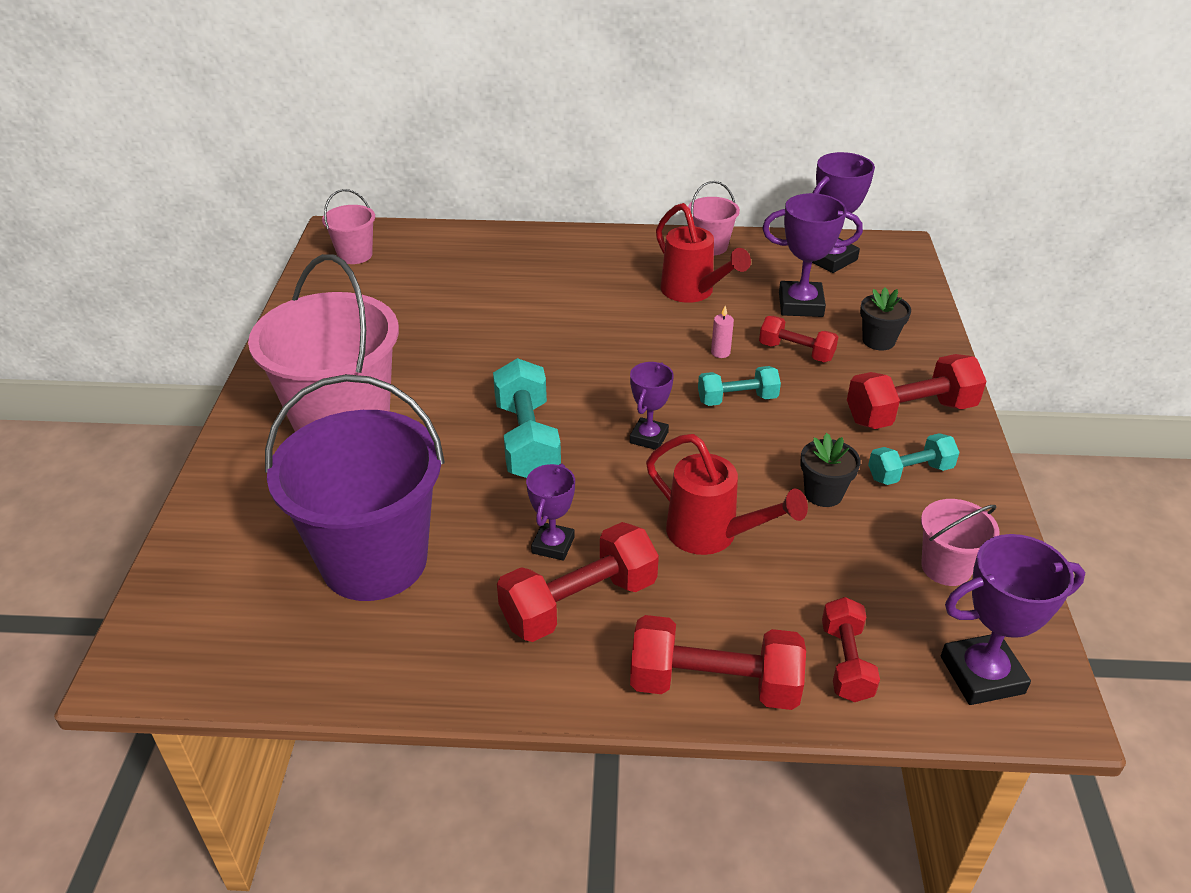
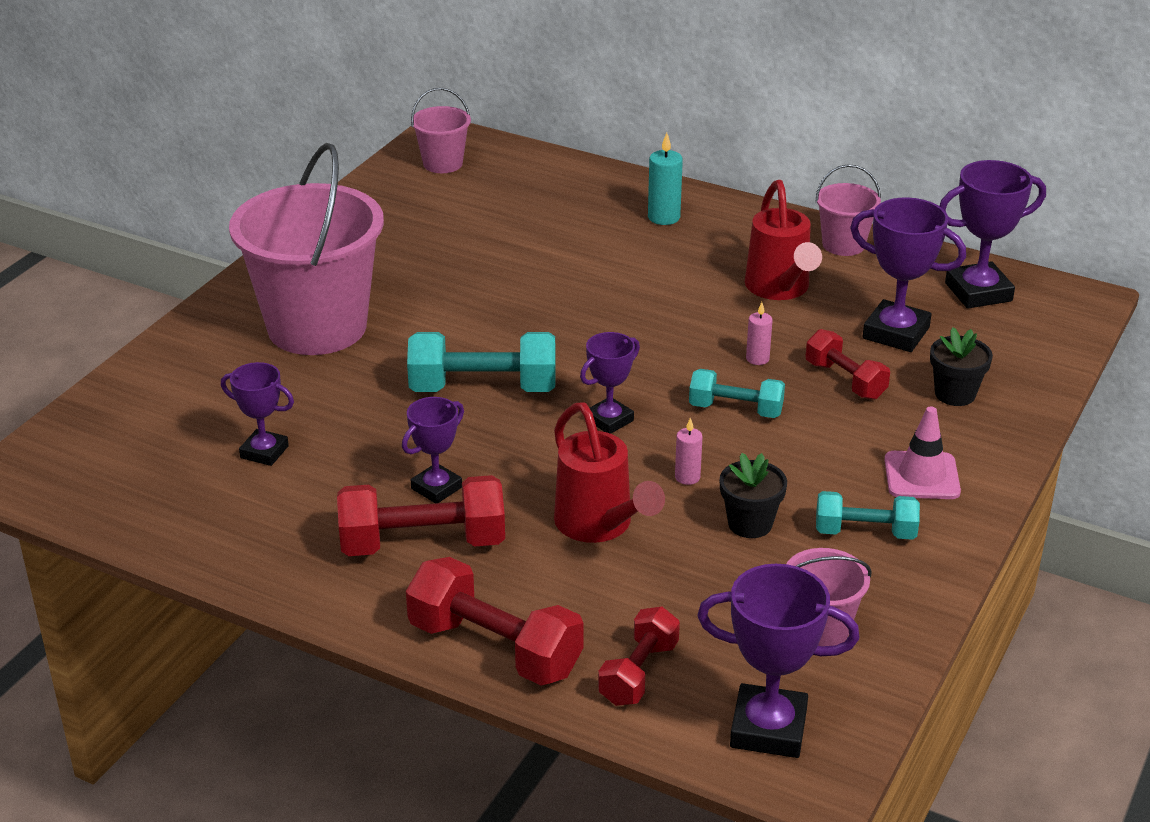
camera: 25 degrees right, 5 degrees down
purple bucket [265,374,445,601] -> purple trophy [221,362,294,466]
turquoise dumbbell [493,358,561,478] -> turquoise dumbbell turned 75 degrees clockwise [407,332,556,392]
red dumbbell [847,354,987,429] -> pink traffic cone [884,406,961,499]
none -> turquoise candle [648,133,683,225]
none -> pink candle [675,417,703,485]

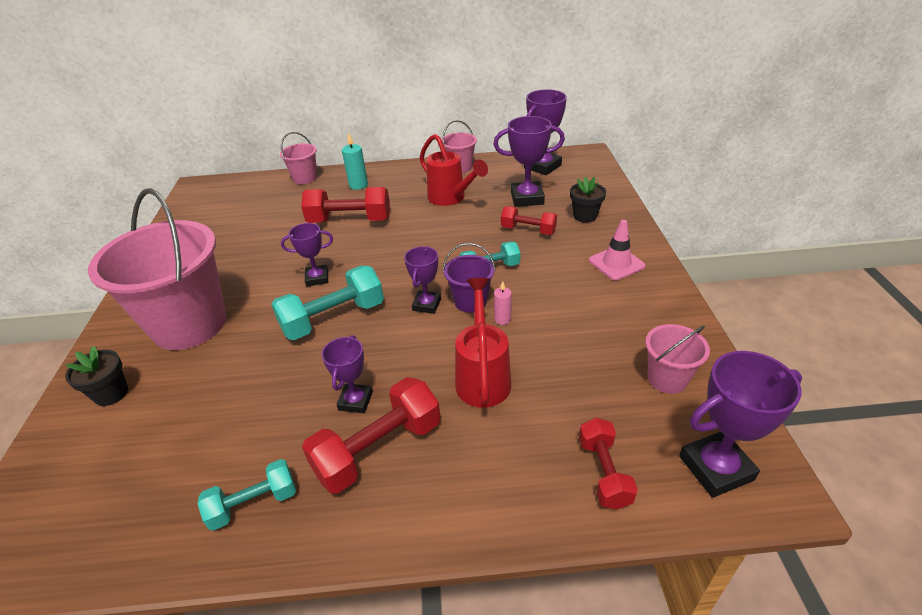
camera: 30 degrees left, 5 degrees up
purple trophy [221,362,294,466] -> purple trophy moved to [281,223,333,286]
red dumbbell [406,557,584,685] -> red dumbbell moved to [301,187,390,223]
pink bucket [411,88,471,173] -> pink bucket moved to [280,132,317,184]
red watering can [554,403,665,543] -> red watering can turned 120 degrees counterclockwise [455,278,511,408]
black flower pot [720,453,787,538] -> black flower pot moved to [65,346,128,406]
pink candle [746,302,772,365] -> none
turquoise dumbbell [816,491,920,540] -> turquoise dumbbell moved to [198,459,296,531]
none -> purple bucket [443,243,496,312]

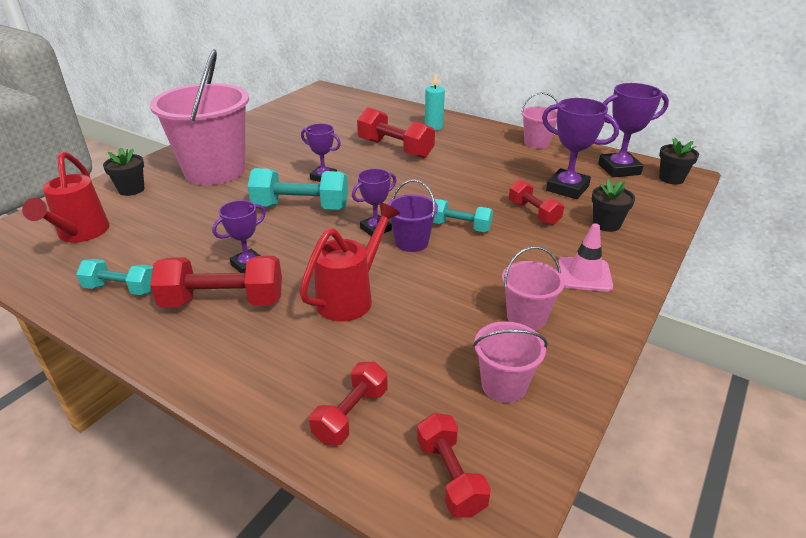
camera: 35 degrees right, 5 degrees down
pink bucket [280,132,317,184] -> pink bucket moved to [502,246,565,330]
red watering can [420,134,488,206] -> red watering can moved to [22,151,109,243]
pink candle [494,281,512,325] -> none
purple trophy [679,351,802,498] -> red dumbbell [417,413,491,518]
none -> black flower pot [659,138,699,184]

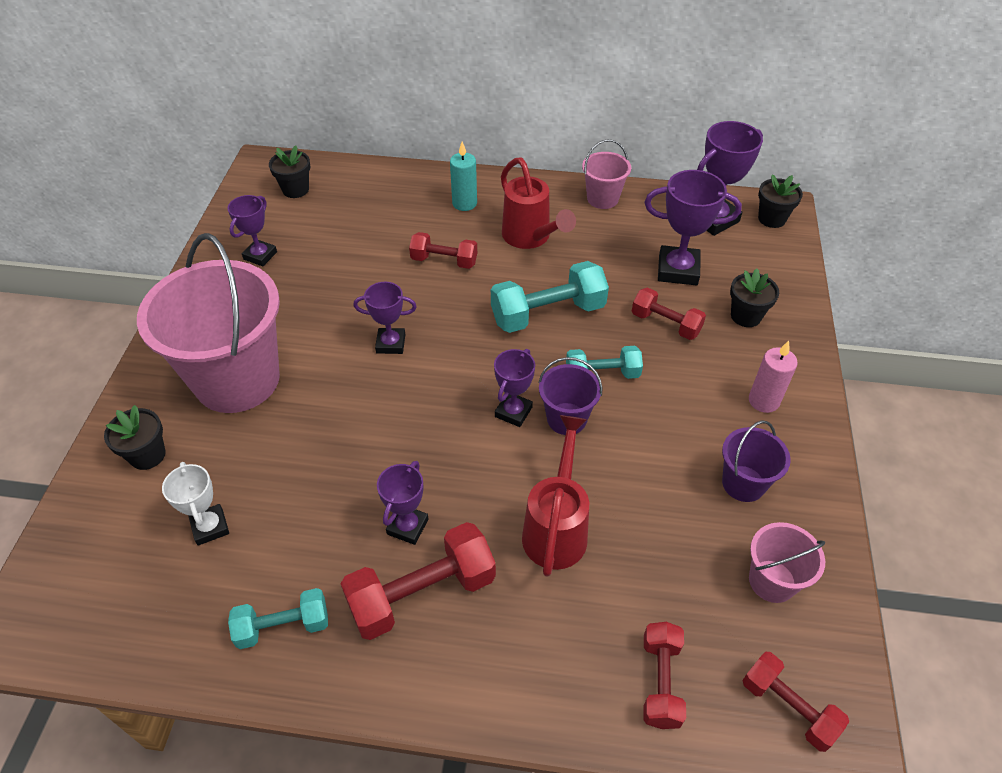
camera: 25 degrees left, 15 degrees up
red watering can [22,151,109,243] -> red watering can moved to [501,158,576,249]
turquoise dumbbell [247,168,348,210] -> turquoise dumbbell moved to [491,261,609,333]
red dumbbell [357,107,435,159] -> red dumbbell [409,232,477,269], size x0.62
pink bucket [502,246,565,330] -> purple bucket [722,420,791,502]
pink traffic cone [558,223,613,292] -> pink candle [749,341,798,413]
none -> white trophy [162,462,229,546]
none -> purple trophy [227,195,277,266]
none -> black flower pot [269,145,310,198]

